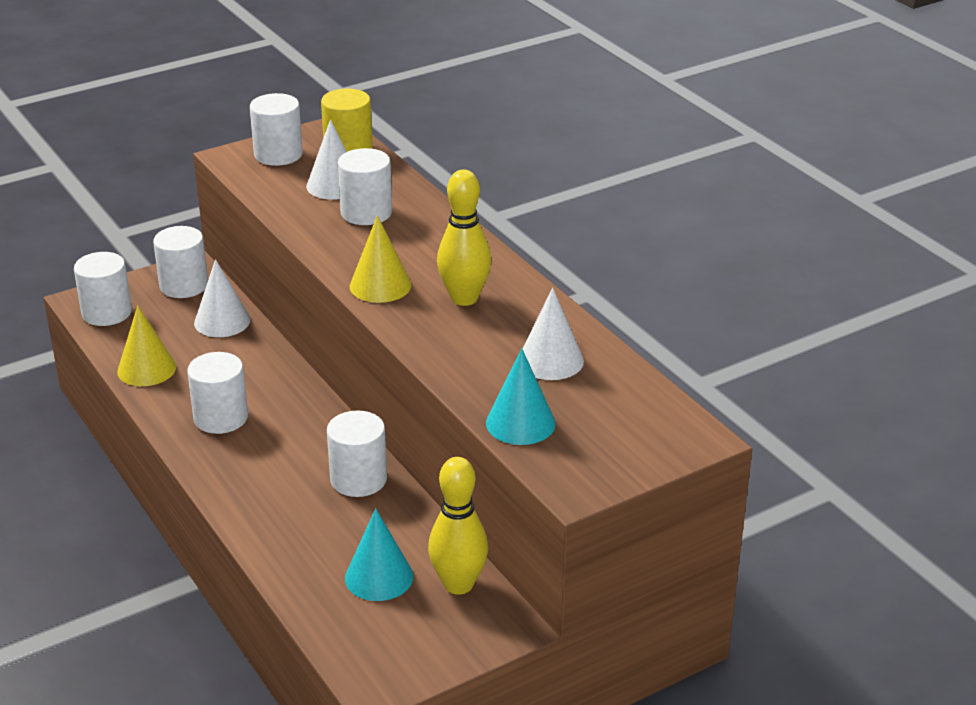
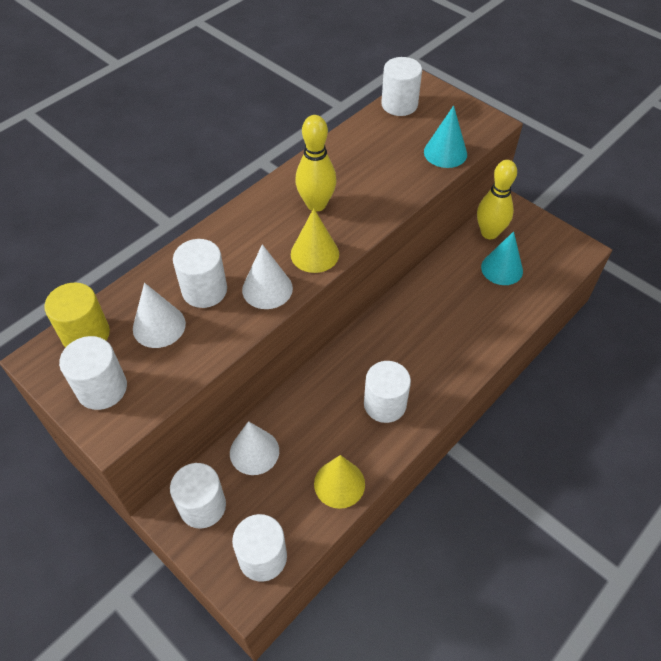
camera: 105 degrees left, 20 degrees up
white cylinder [327,411,387,497] -> white cylinder moved to [381,57,422,116]
white cone [522,288,584,380] -> white cone moved to [242,244,293,309]

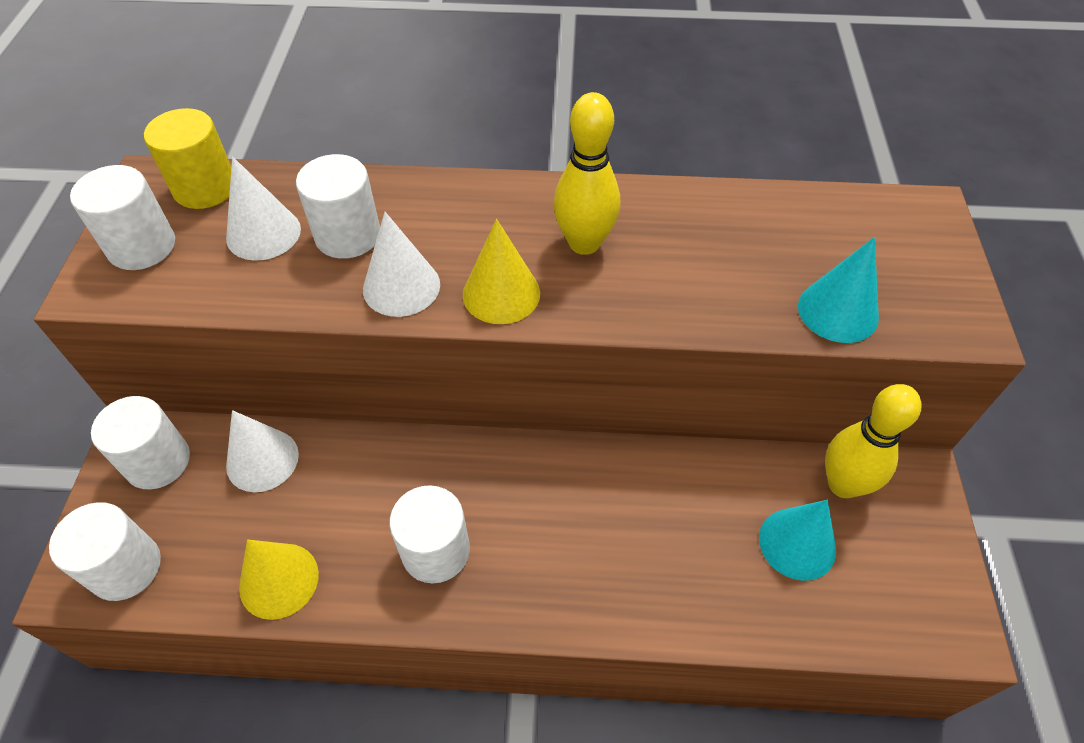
camera: 50 degrees right, 0 degrees up
white cylinder [381,57,422,116] -> none

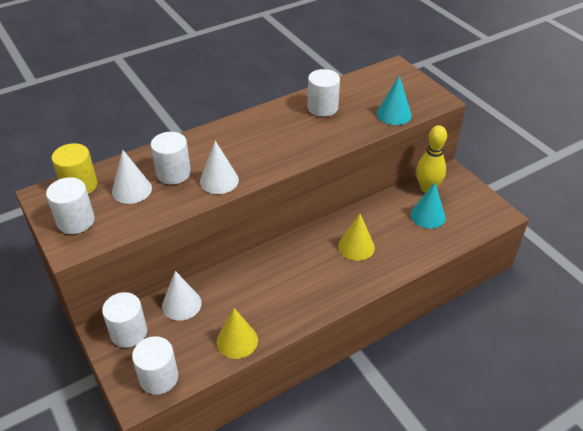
camera: 35 degrees left, 10 degrees down
white cylinder [389,485,470,583] -> white cylinder moved to [308,69,340,117]
yellow cone [463,219,540,324] -> yellow cone moved to [338,213,375,261]
yellow bowling pin [553,92,620,255] -> none

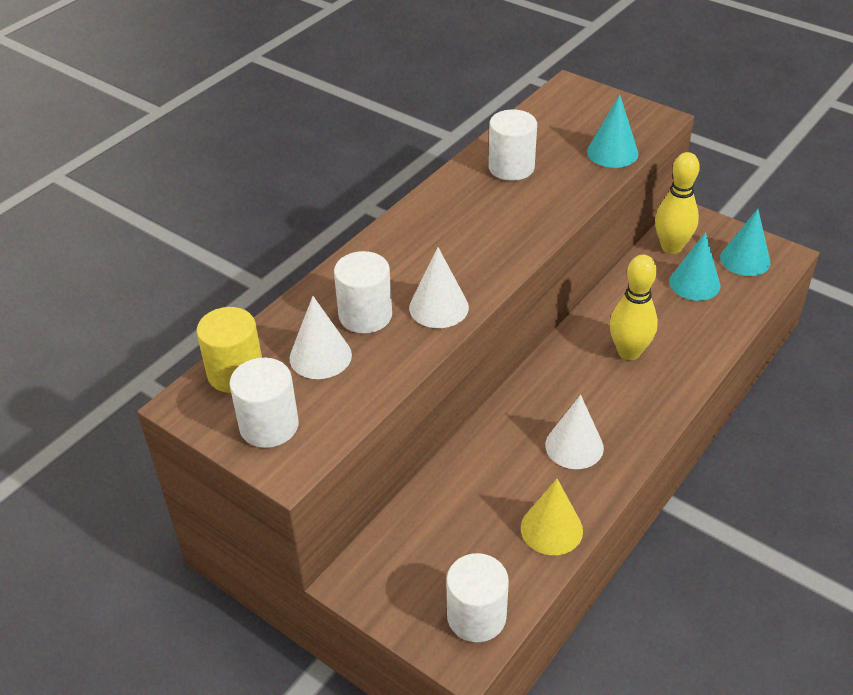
camera: 20 degrees left, 0 degrees up
white cylinder [102,292,147,348] -> none
white cone [162,271,202,321] -> white cone moved to [545,395,604,469]
yellow cone [338,213,375,261] -> yellow bowling pin [610,255,658,360]
none -> turquoise cone [720,209,770,276]

